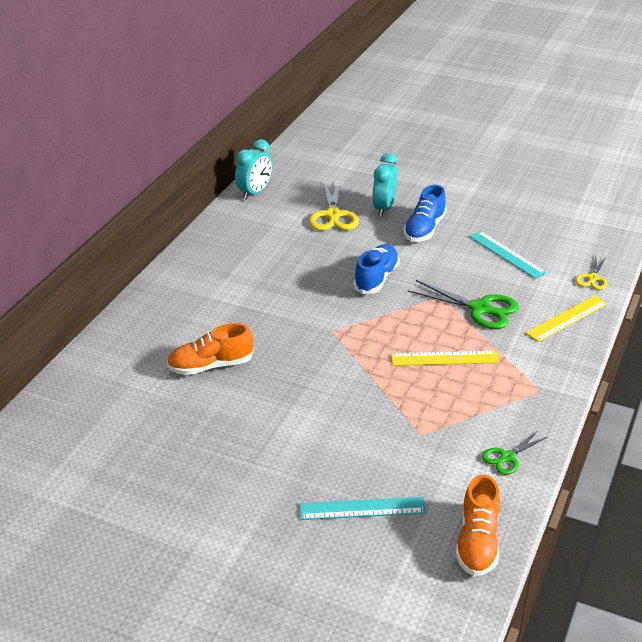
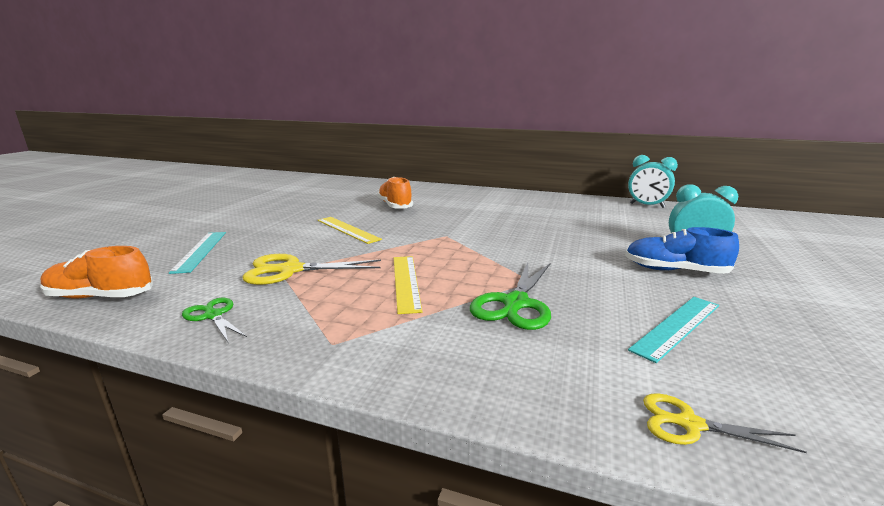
camera: 85 degrees right, 15 degrees down
yellow scissors [309,179,359,231] -> yellow scissors moved to [242,254,381,285]
blue shoe [353,244,400,294] -> none
yellow ruler [526,296,608,342] -> yellow ruler moved to [318,217,382,244]

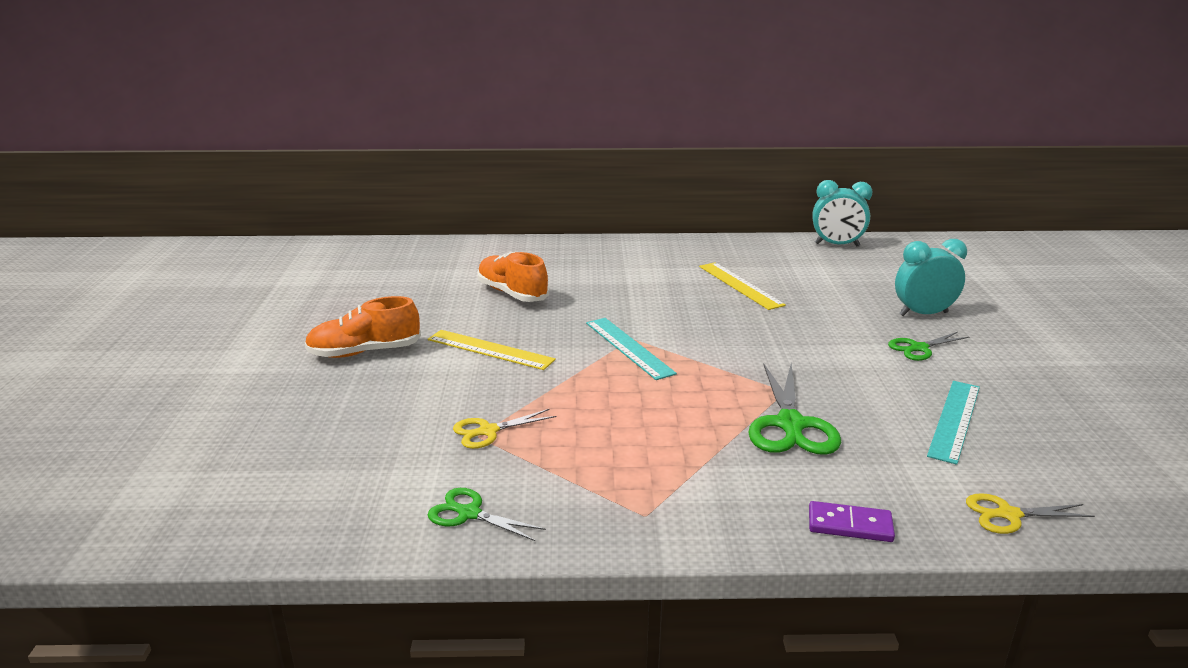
camera: 20 degrees left, 5 degrees up
orange shoe [40,246,154,298] -> orange shoe moved to [305,296,421,358]
turquoise ruler [169,232,226,274] -> turquoise ruler moved to [586,318,677,380]
yellow scissors [242,254,381,285] -> yellow scissors [453,409,557,449], size x0.58
yellow ruler [394,256,422,314] -> yellow ruler moved to [699,262,786,310]
blue shoe [625,227,739,274] -> green scissors [888,332,969,361]
none -> purple domino [809,501,895,542]

